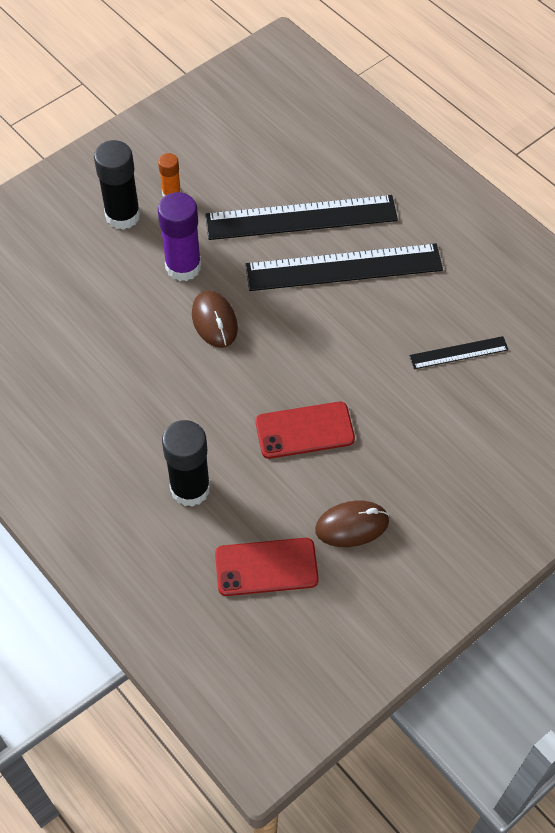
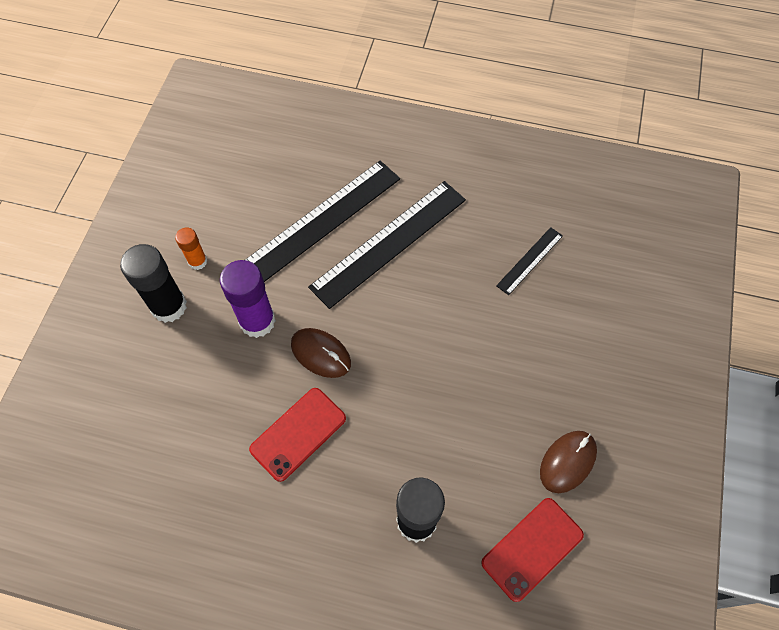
camera: 35 degrees left, 5 degrees up
red phone [255,402,355,459] -> red phone moved to [249,388,346,482]

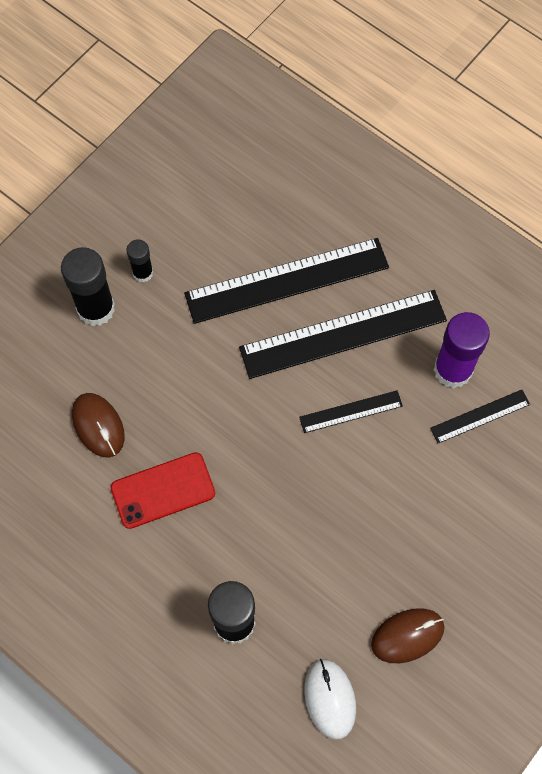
camera: 25 degrees right, 5 degrees up
orange glue stick [175,228,207,270] -> black glue stick [127,239,153,283]
purple glue stick [220,260,276,338] -> purple glue stick moved to [434,312,490,388]
brown mouse [291,328,351,378] -> brown mouse moved to [72,393,125,458]
red phone [481,498,584,602] -> white mouse [305,659,356,739]
none -> black ruler [299,391,403,433]

